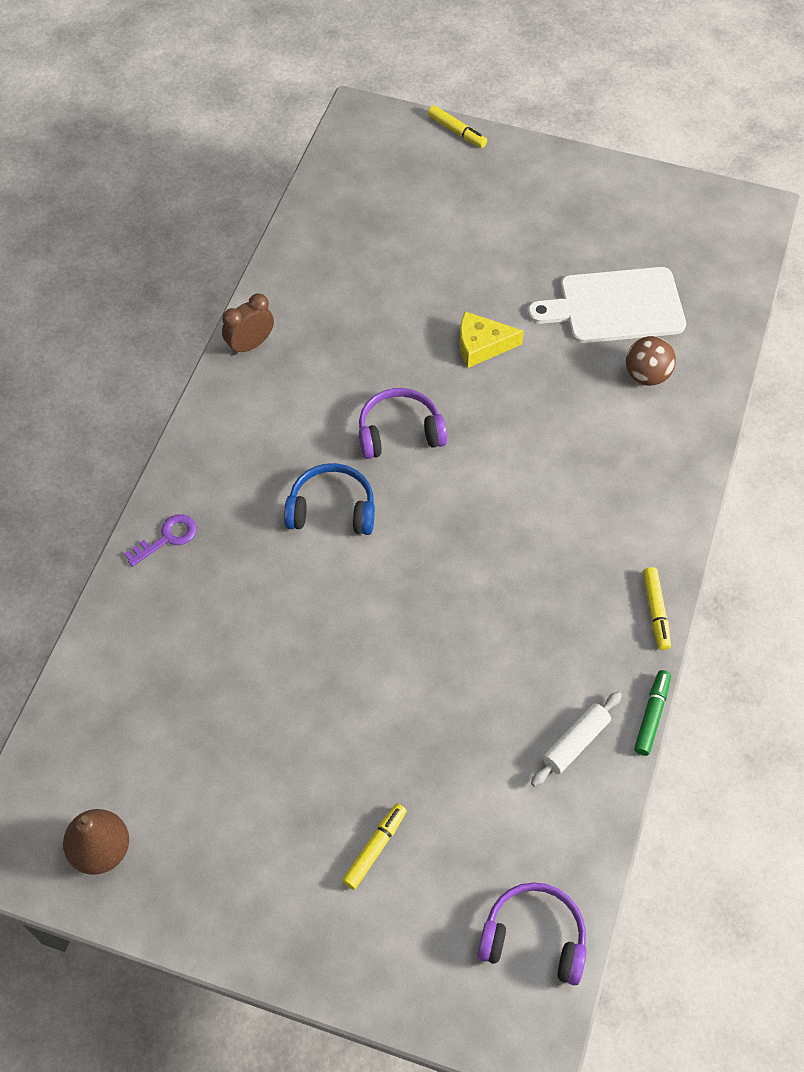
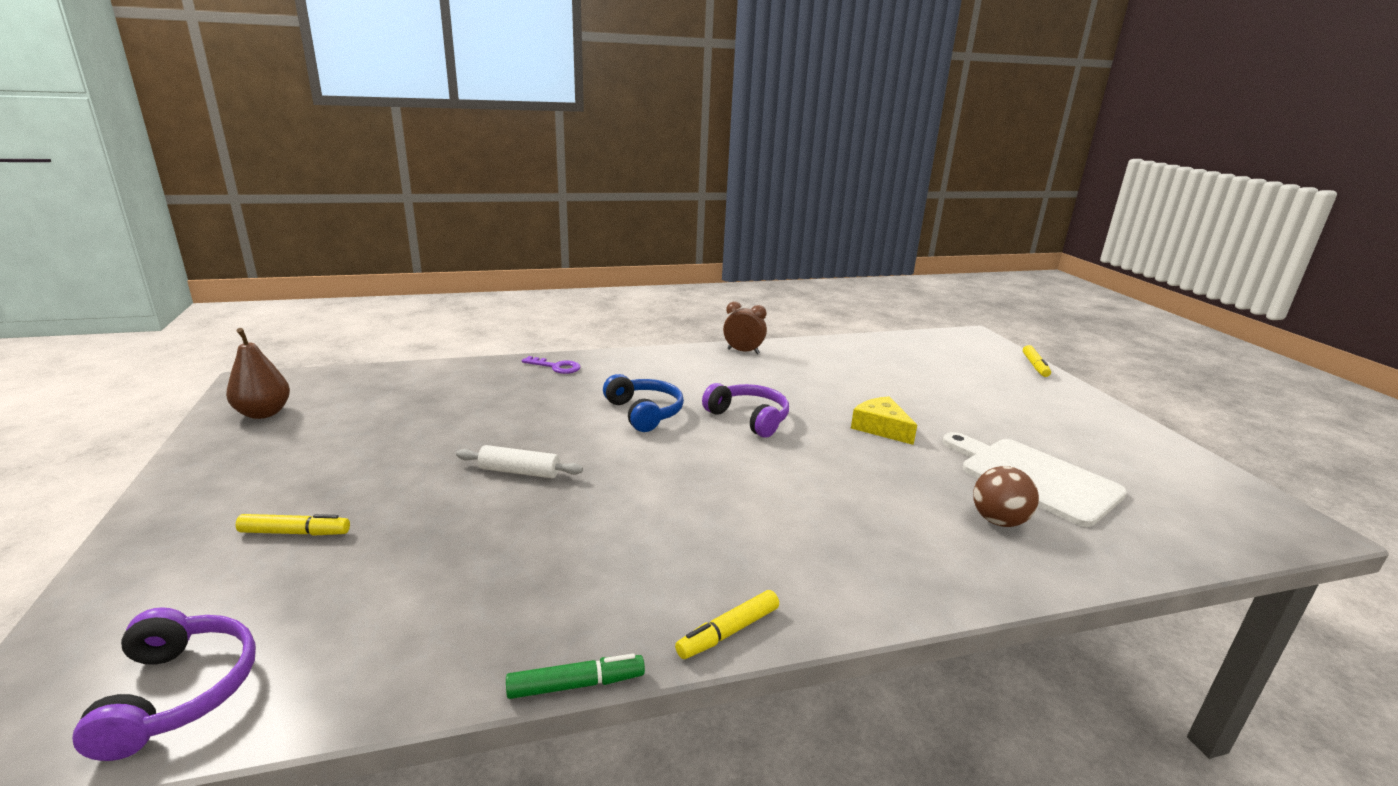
camera: 55 degrees right, 35 degrees down
white rolling pin [531,692,622,787] -> white rolling pin moved to [456,445,583,478]

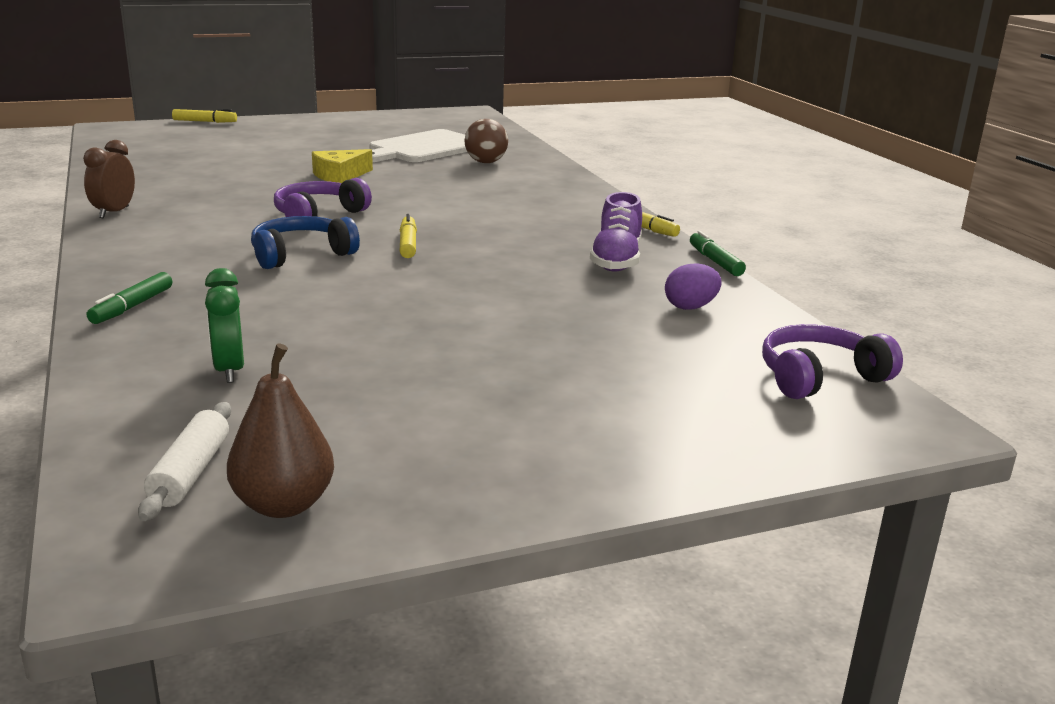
camera: 95 degrees left, 0 degrees up
yellow marker [236,514,350,536] -> yellow marker moved to [400,214,417,258]
white rolling pin [456,445,583,478] -> white rolling pin moved to [138,402,231,521]
purple key [522,356,580,374] -> green marker [87,272,172,324]
none -> green clock [205,268,244,383]
none -> purple shoe [590,192,642,272]
none -> purple egg [665,263,722,310]

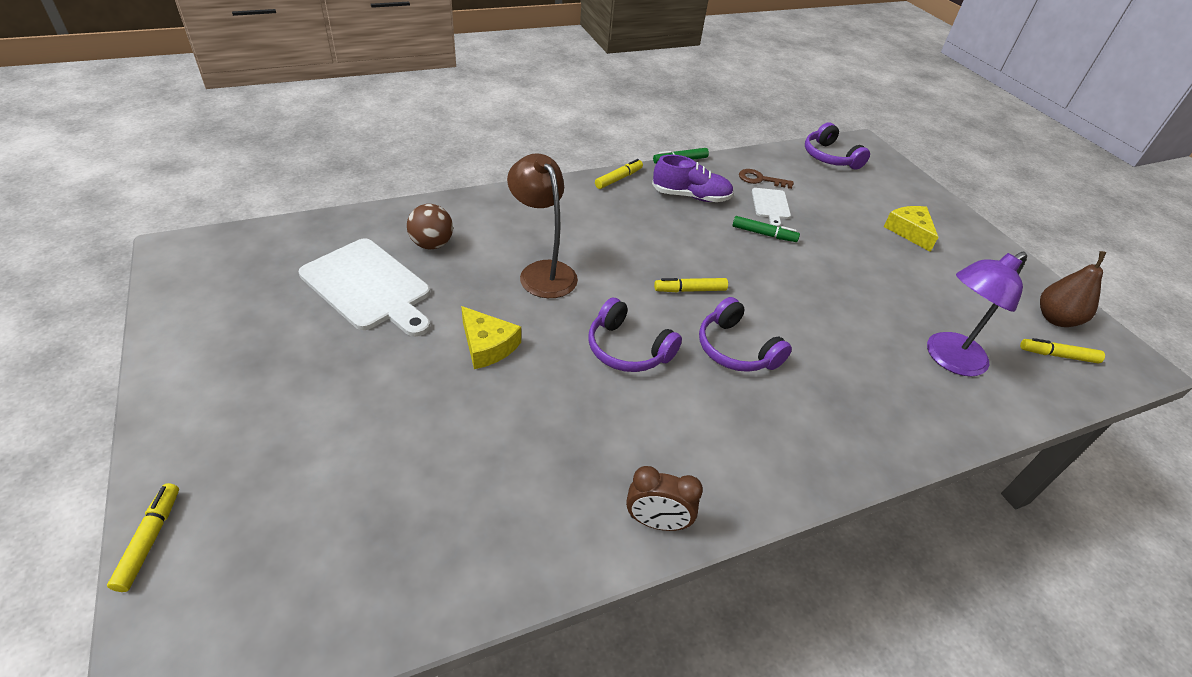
camera: 95 degrees left, 20 degrees up
green marker [87,272,172,324] -> green marker moved to [732,216,800,242]
white rolling pin [138,402,231,521] -> yellow marker [1020,338,1105,364]
green clock [205,268,244,383] -> purple lamp [927,251,1027,377]
blue headphones [251,216,360,269] -> purple headphones [699,297,792,372]
purple egg [665,263,722,310] -> brown key [739,169,794,189]
none -> brown lamp [507,153,578,298]
none -> white cutting board [752,188,791,227]
none -> yellow cheese [884,206,938,252]

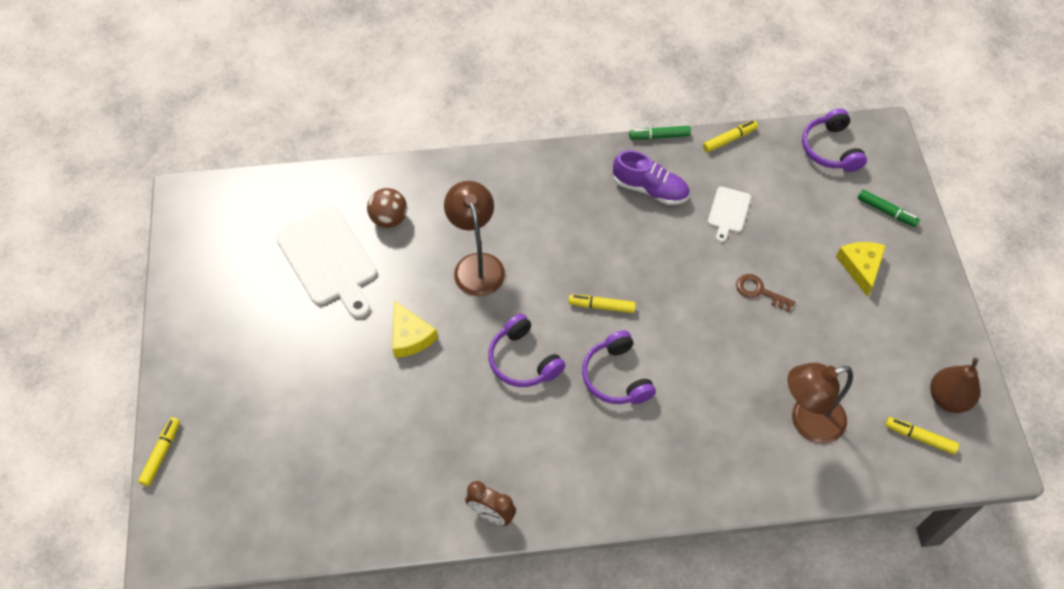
camera: 20 degrees right, 15 degrees up
yellow marker [595,159,643,189] -> yellow marker moved to [703,120,758,152]
green marker [732,216,800,242] -> green marker moved to [858,190,920,227]
brown key [739,169,794,189] -> brown key moved to [736,274,795,312]
purple lamp [927,251,1027,377] -> brown lamp [787,363,853,444]

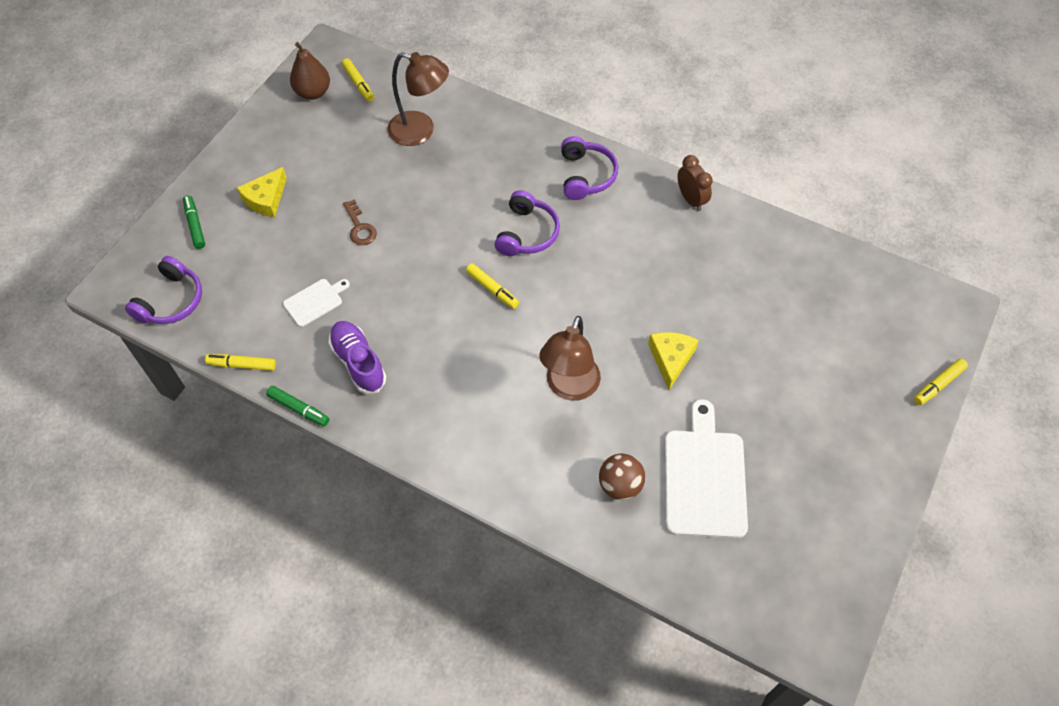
camera: 145 degrees left, 0 degrees up
purple headphones [488,314,565,387] -> purple headphones moved to [561,136,618,200]

